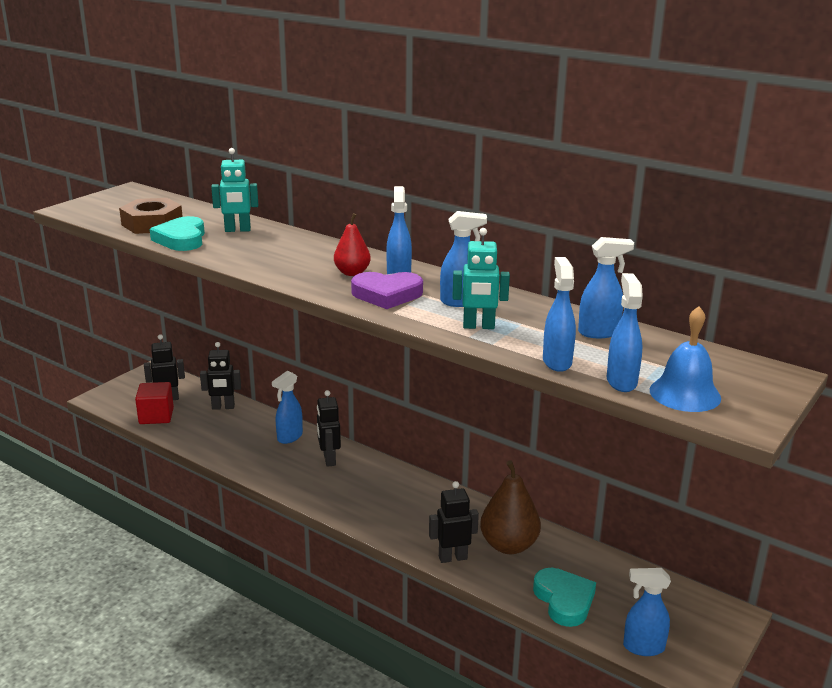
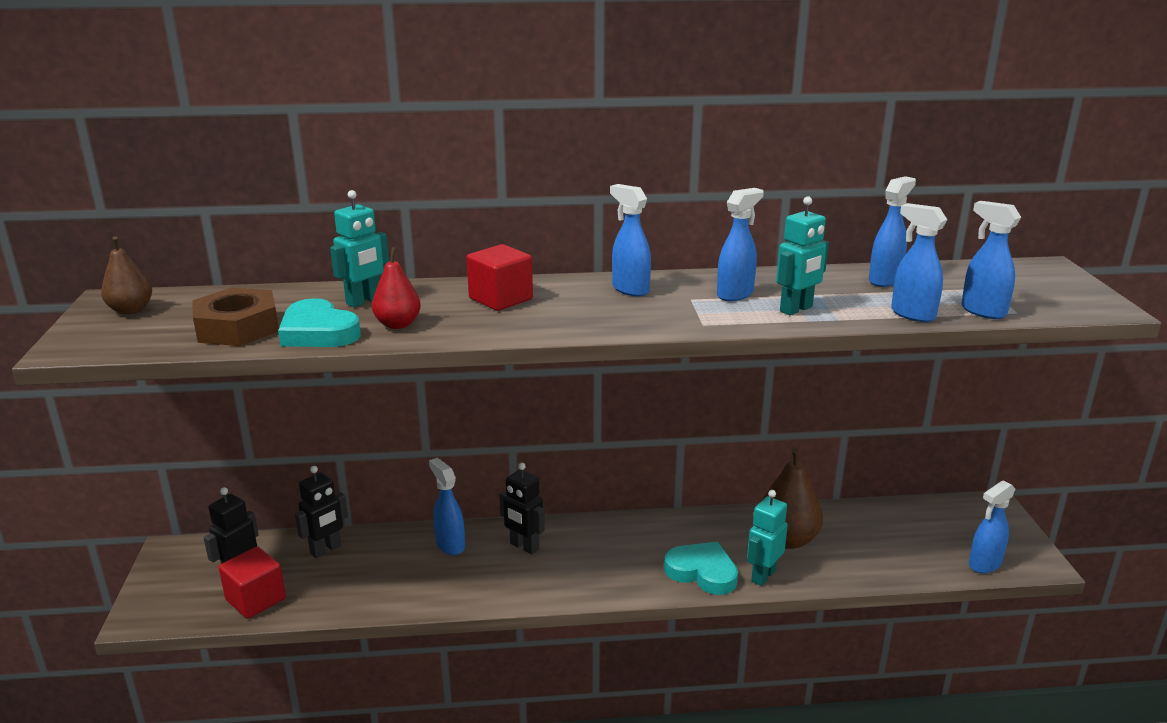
camera: 40 degrees left, 0 degrees up
blue spray bottle [272,371,303,444] -> blue spray bottle turned 150 degrees clockwise [429,458,465,555]
red pear [334,213,371,276] -> red pear moved to [372,247,421,329]
purple heart [351,272,423,309] -> none
black robot [429,481,479,563] -> turquoise robot [747,490,788,586]
turquoise heart [533,568,596,627] -> turquoise heart moved to [664,542,738,595]
blue bell [650,306,721,412] -> none
none -> brown pear [101,236,152,314]
none -> red cube [467,244,533,311]

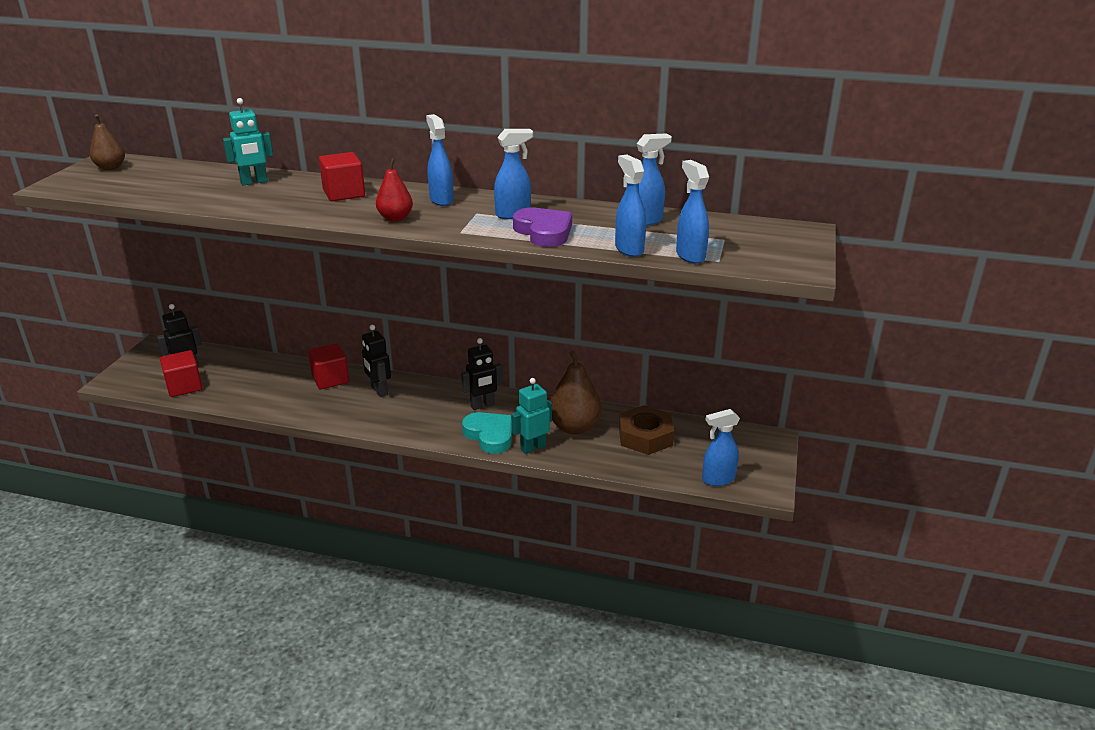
camera: 20 degrees right, 5 degrees up
brown nut [192,287,279,346] -> brown nut moved to [619,405,674,455]
turquoise heart [278,298,361,347] -> none
black robot [295,466,348,558] -> black robot moved to [461,338,503,410]
red pear [372,247,421,329] -> red pear moved to [376,158,413,221]
blue spray bottle [429,458,465,555] -> red cube [308,343,349,390]
turquoise robot [776,196,829,315] -> purple heart [513,208,572,247]

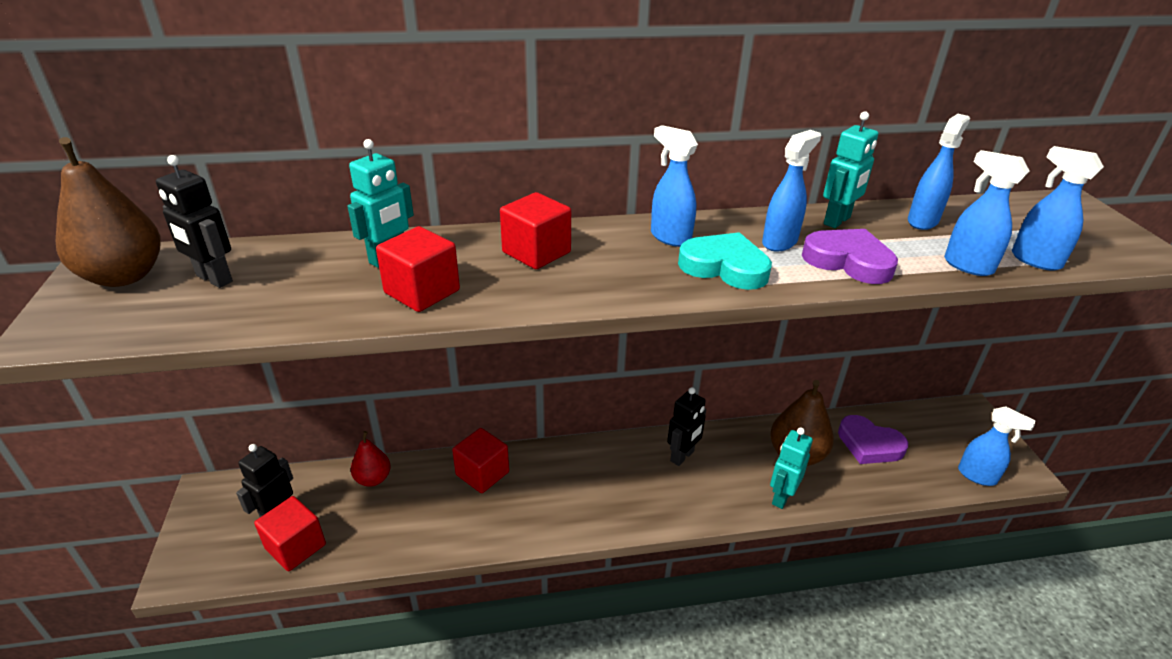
camera: 25 degrees left, 5 degrees up
brown pear [90,114,125,170] -> brown pear [56,137,161,287], size x1.66
black robot [362,325,391,397] -> black robot moved to [156,155,233,288]
red pear [376,158,413,221] -> red pear moved to [351,431,391,487]
turquoise heart [462,412,512,454] -> turquoise heart moved to [678,232,772,290]
brown nut [619,405,674,455] -> purple heart [838,415,908,464]
blue spray bottle [702,409,740,486] -> blue spray bottle turned 105 degrees counterclockwise [958,406,1036,486]
none -> red cube [376,226,460,312]
none -> turquoise robot [823,112,878,228]

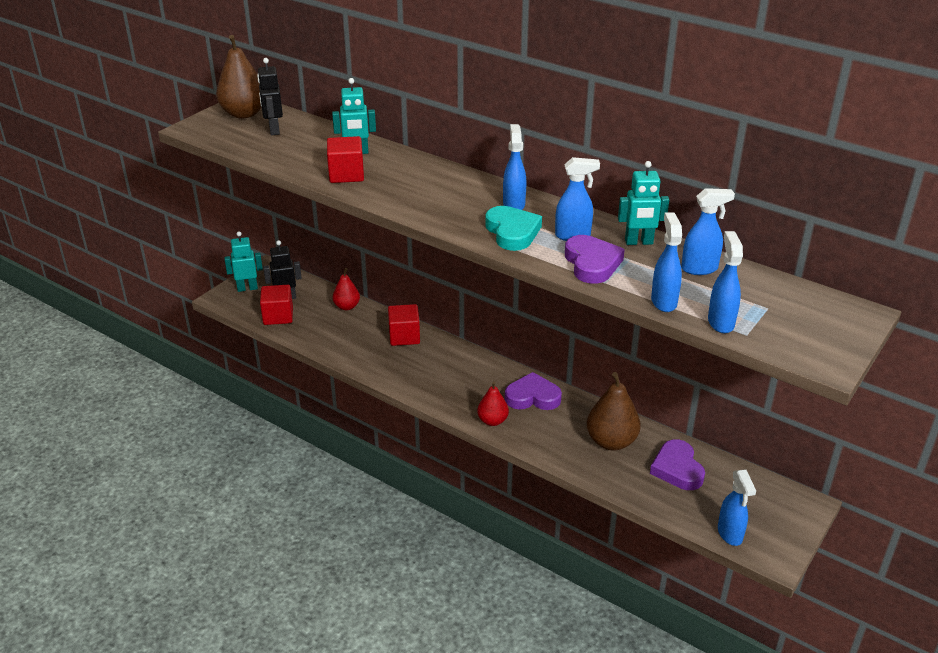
camera: 45 degrees right, 0 degrees up
red cube [500,192,571,269] -> none
black robot [667,387,706,466] -> purple heart [505,372,562,410]
turquoise robot [770,427,813,509] -> turquoise robot moved to [224,231,263,292]
none -> red pear [477,381,509,426]

